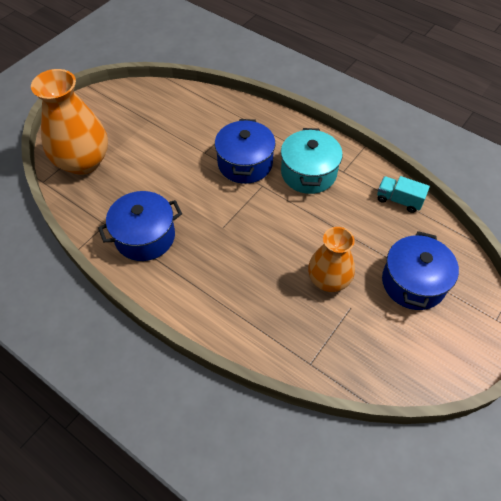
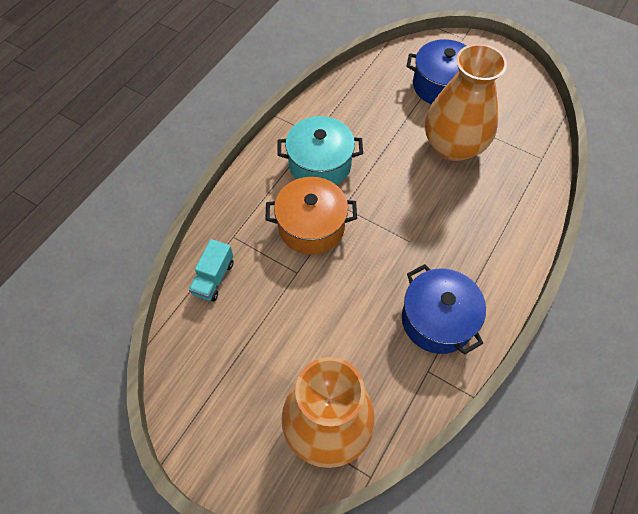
camera: 95 degrees left, 5 degrees up
blue pot [215,119,276,184] -> orange pot [265,177,357,255]
orange vase [308,227,355,292] -> orange vase [425,44,507,161], size x1.56
turquoise truck [377,176,430,213] -> turquoise truck moved to [189,239,234,301]

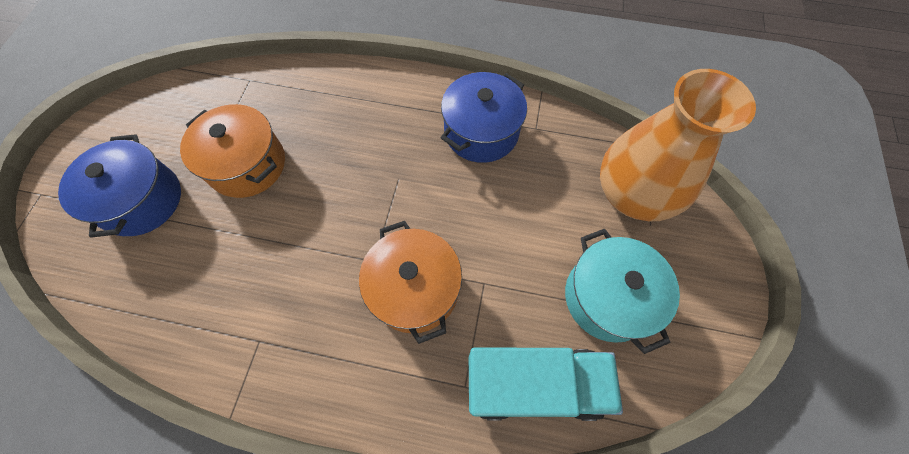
camera: 110 degrees left, 5 degrees up
turquoise truck [189,239,234,301] -> turquoise truck [469,347,623,421], size x1.80
turquoise pot [277,116,363,185] -> turquoise pot moved to [565,229,680,354]
orange vase [425,44,507,161] -> orange pot [180,104,285,198]

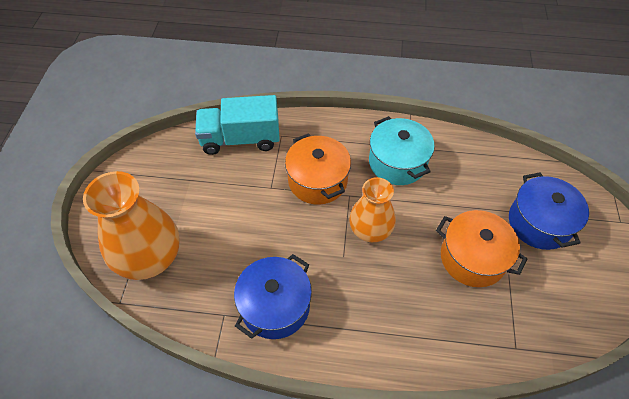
camera: 175 degrees right, 10 degrees down
turquoise pot [565,229,680,354] -> turquoise pot moved to [369,116,435,185]
none -> orange vase [349,177,396,242]

